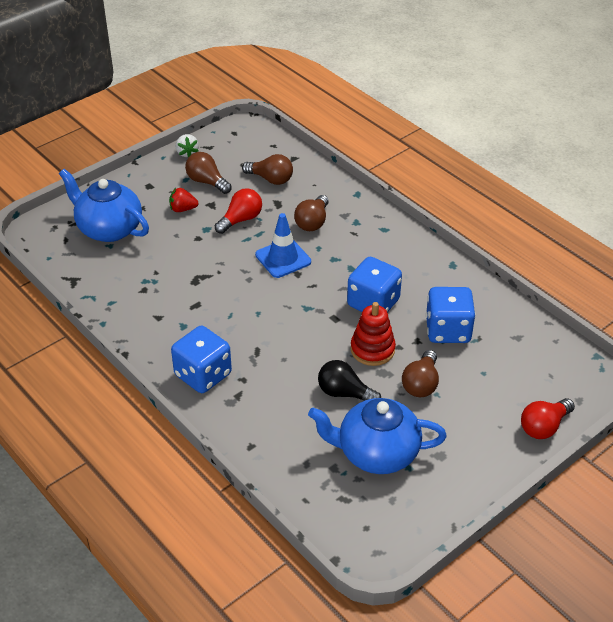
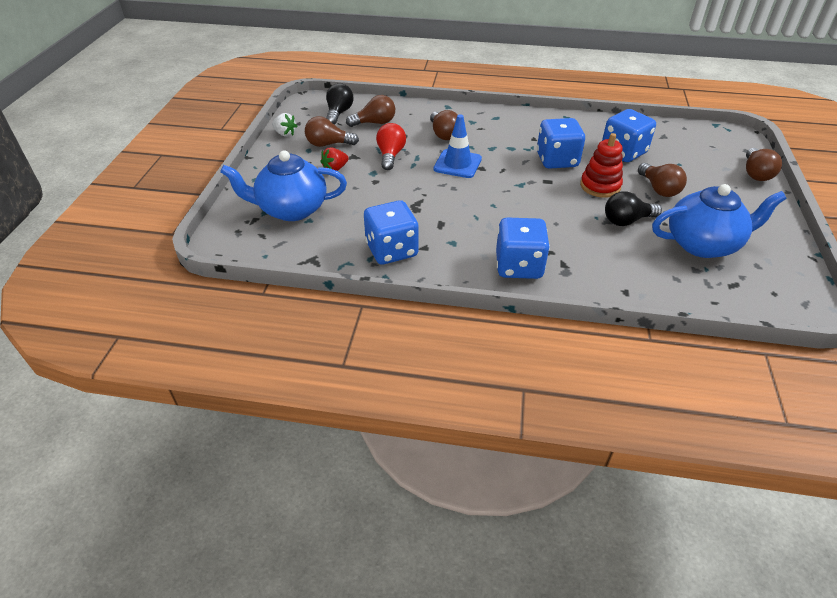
camera: 40 degrees left, 0 degrees up
blue teapot [308,398,447,474] -> blue teapot turned 150 degrees counterclockwise [652,184,787,258]
red light bulb [521,398,575,439] -> brown light bulb [746,148,782,181]
none -> black light bulb [326,83,354,125]
none -> blue dice [364,200,419,264]

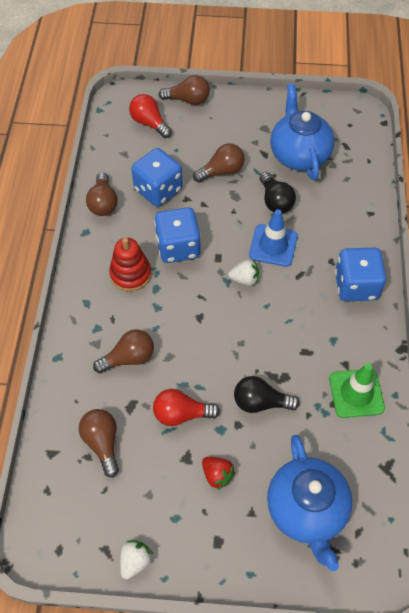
camera: 95 degrees left, 15 degrees up
brown light bulb [305,116,359,147] -> brown light bulb moved to [86,172,118,216]
black light bulb [326,83,354,125] -> black light bulb moved to [234,376,300,413]
blue dice [364,200,419,264] -> green traffic cone [329,364,385,418]
blue traffic cone [434,114,482,178] -> blue traffic cone moved to [249,209,298,267]
red stacking toy [580,133,623,198] -> red stacking toy moved to [109,238,151,292]
none -> red light bulb [129,94,172,138]
none -> white strawberry [228,259,259,286]

